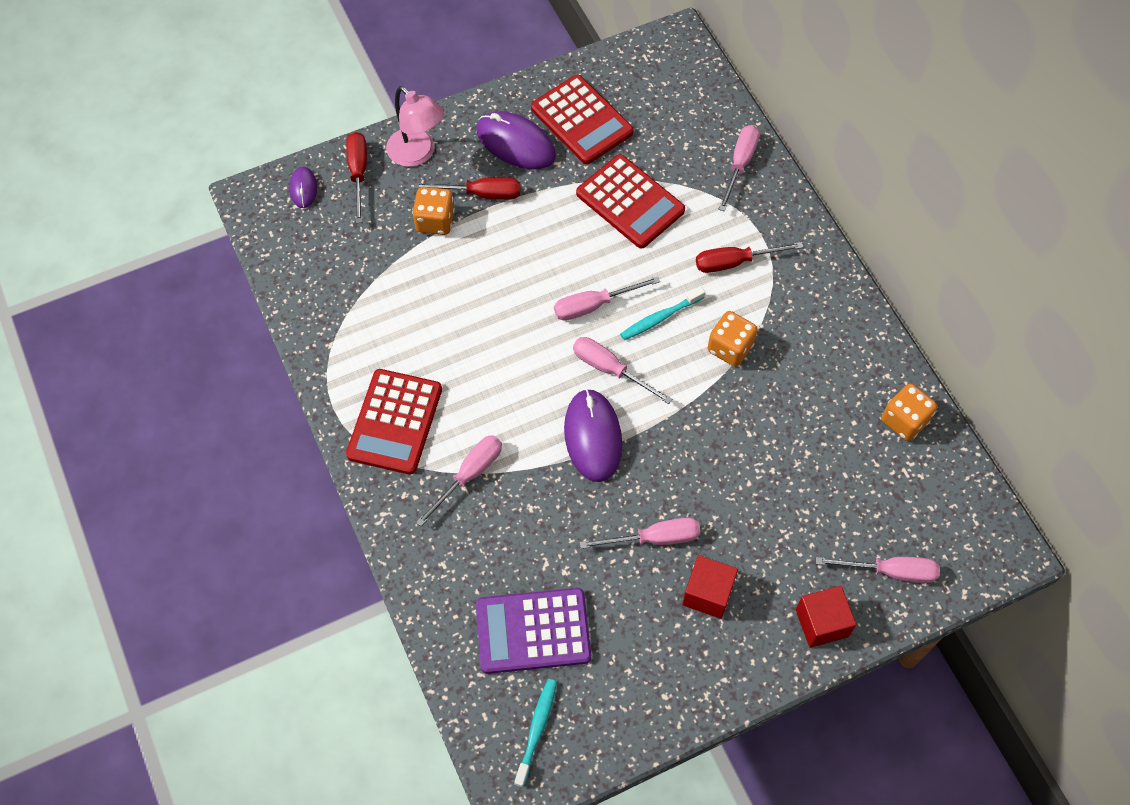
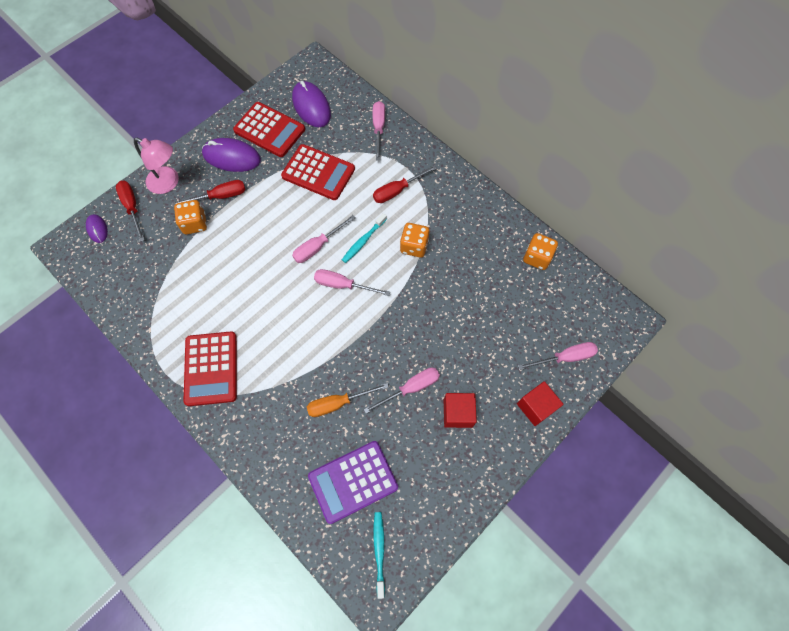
camera: 20 degrees left, 5 degrees up
pink screwdriver [416,435,502,526] -> none
purple mouse [564,389,622,482] -> purple mouse moved to [292,81,331,127]
none -> orange screwdriver [307,383,389,417]

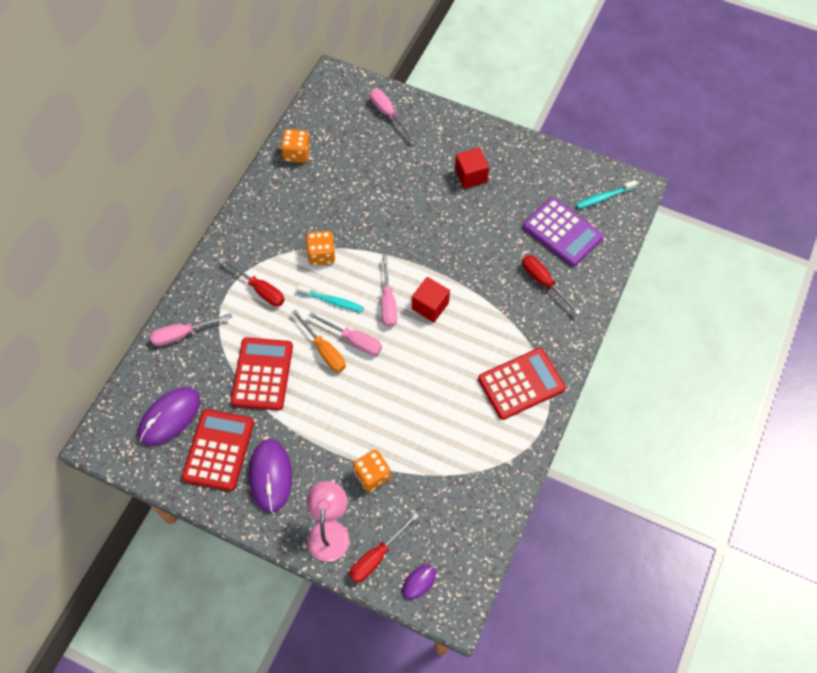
camera: 110 degrees left, 5 degrees down
red screwdriver [172,180,245,207] -> red screwdriver moved to [522,255,580,315]
orange screwdriver [307,383,389,417] -> orange screwdriver moved to [292,309,346,372]
pink screwdriver [363,367,440,414] -> none
red cube [517,381,564,426] -> red cube moved to [412,277,450,322]

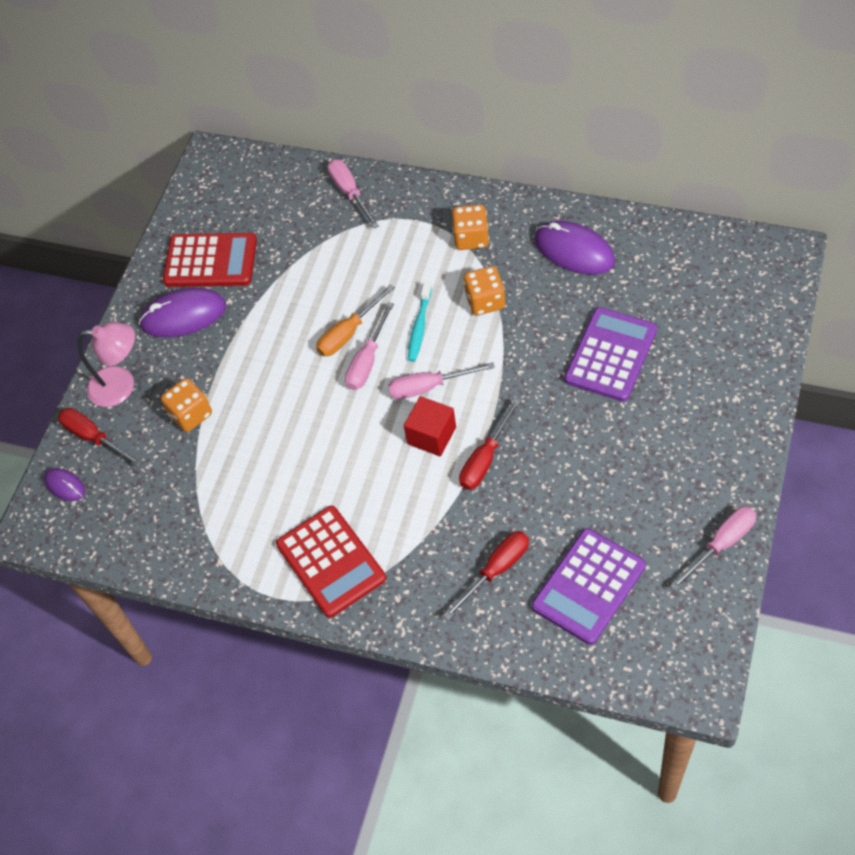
camera: 90 degrees right, 5 degrees down
purple mouse [138,387,201,446] -> purple mouse moved to [534,221,615,275]
red screwdriver [221,257,285,306] -> red screwdriver moved to [459,398,521,490]
red calculator [231,337,293,410] -> none
orange dice [281,129,310,163] -> orange dice moved to [452,204,489,250]
pink screwdriver [370,89,416,141] -> pink screwdriver moved to [670,506,756,591]
red cube [455,147,489,189] -> none
turquoise toothbrush [576,180,638,209] -> none
none -> purple calculator [564,307,657,402]

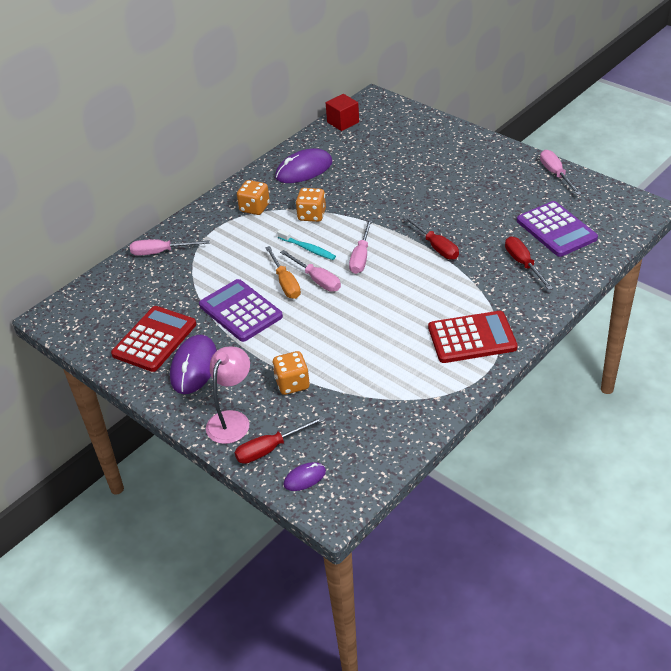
camera: 70 degrees left, 15 degrees down
red cube [404,396,456,456] -> red cube moved to [326,94,359,131]
purple calculator [564,307,657,402] -> purple calculator moved to [199,279,283,342]

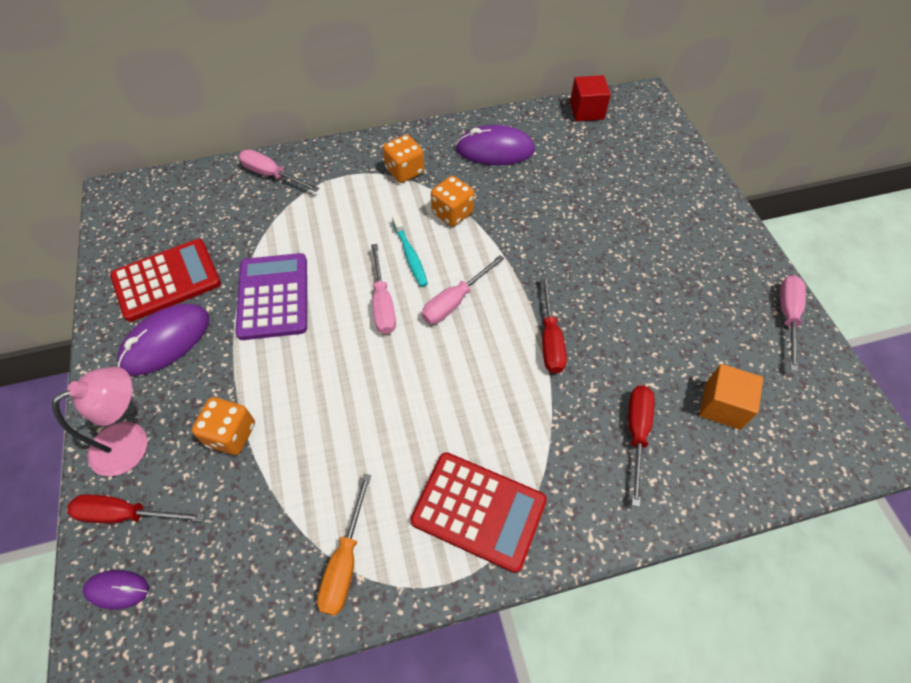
camera: 30 degrees right, 15 degrees up
orange screwdriver [265,246,301,299] -> orange screwdriver moved to [317,474,371,616]
purple calculator [517,201,598,257] -> orange cube [699,364,763,430]

